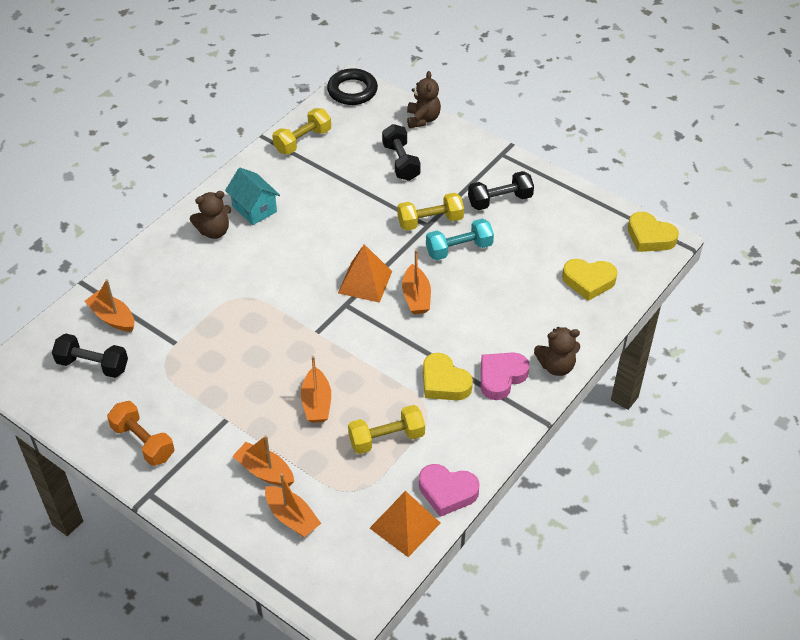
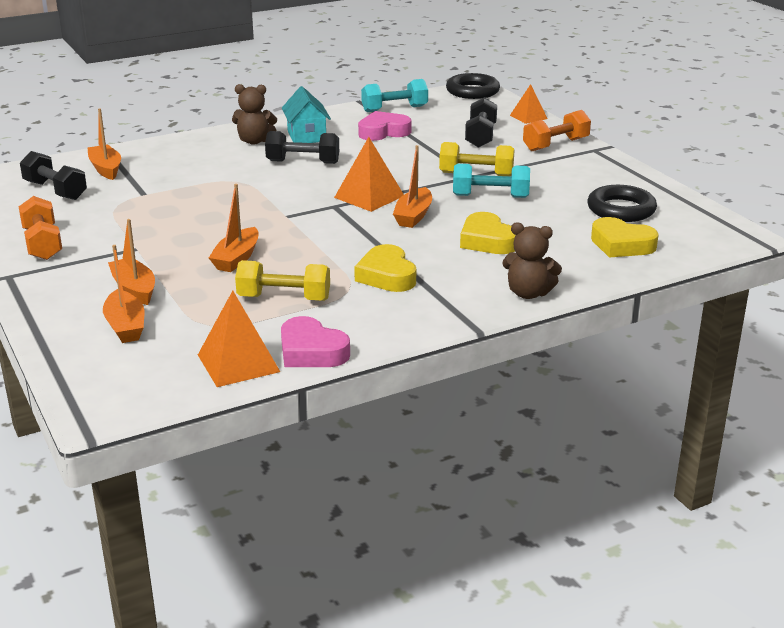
camera: 25 degrees right, 20 degrees down
yellow dumbbell [272,108,331,154] -> turquoise dumbbell [361,79,428,112]
brown teddy bear [407,71,441,128] -> orange pyramid [510,84,547,124]
black dumbbell [468,171,534,210] -> black dumbbell moved to [265,131,339,164]
pink heart [481,352,529,400] -> pink heart moved to [358,111,412,141]
yellow heart [628,212,679,252] -> yellow heart moved to [460,212,516,254]
none -> orange dumbbell [523,110,591,151]
none -> black ring [587,185,657,222]

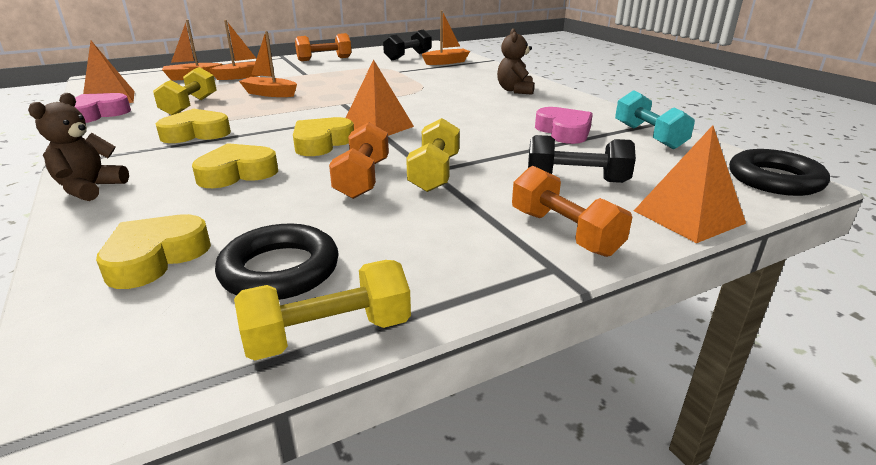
camera: 90 degrees right, 0 degrees up
black dumbbell [265,131,339,164] -> none
turquoise house [282,86,331,143] -> none
orange boat [393,145,432,228] -> yellow heart [293,117,354,156]
turquoise dumbbell [453,164,530,198] -> orange dumbbell [329,122,389,199]
orange pyramid [510,84,547,124] -> orange pyramid [634,125,746,243], size x1.58
none -> yellow dumbbell [234,260,411,360]

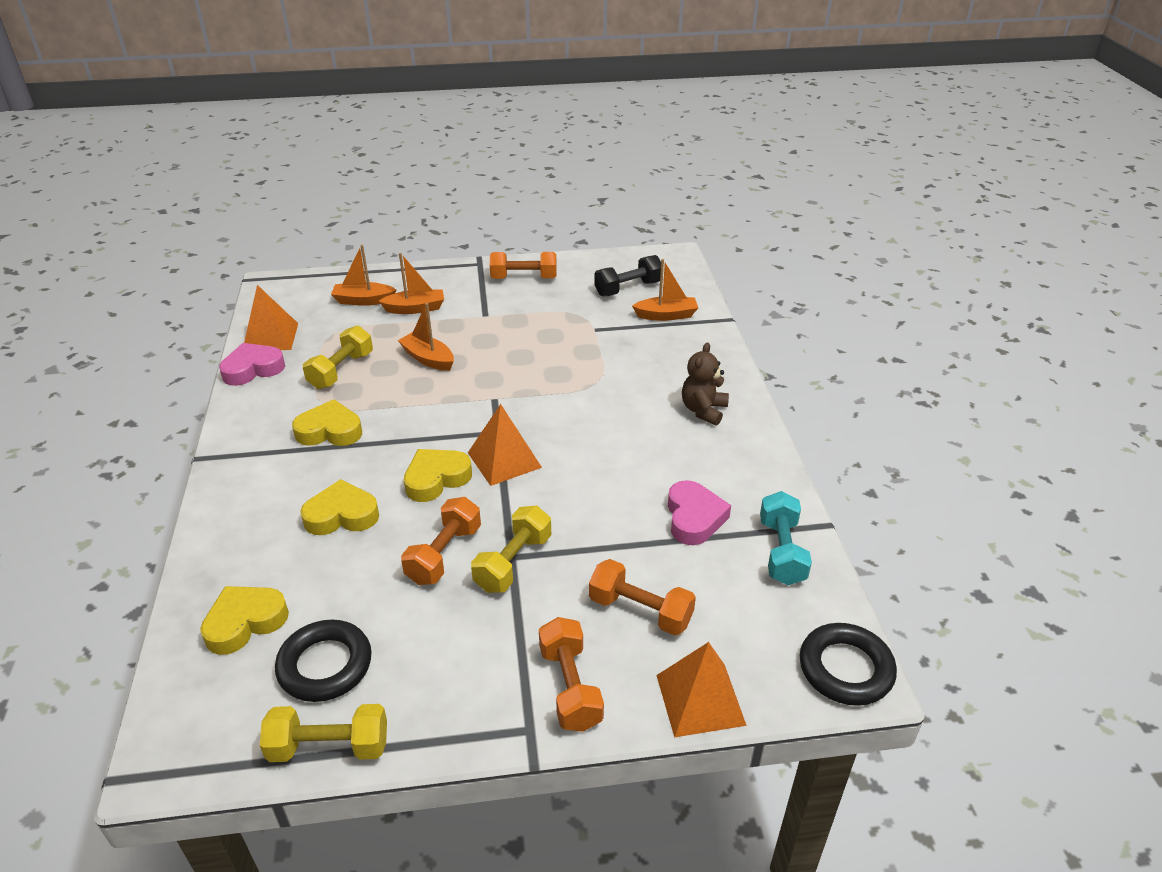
camera: 20 degrees right, 10 degrees up
brown teddy bear [28,93,129,201] -> none
black dumbbell [528,135,636,183] -> orange dumbbell [589,559,696,636]

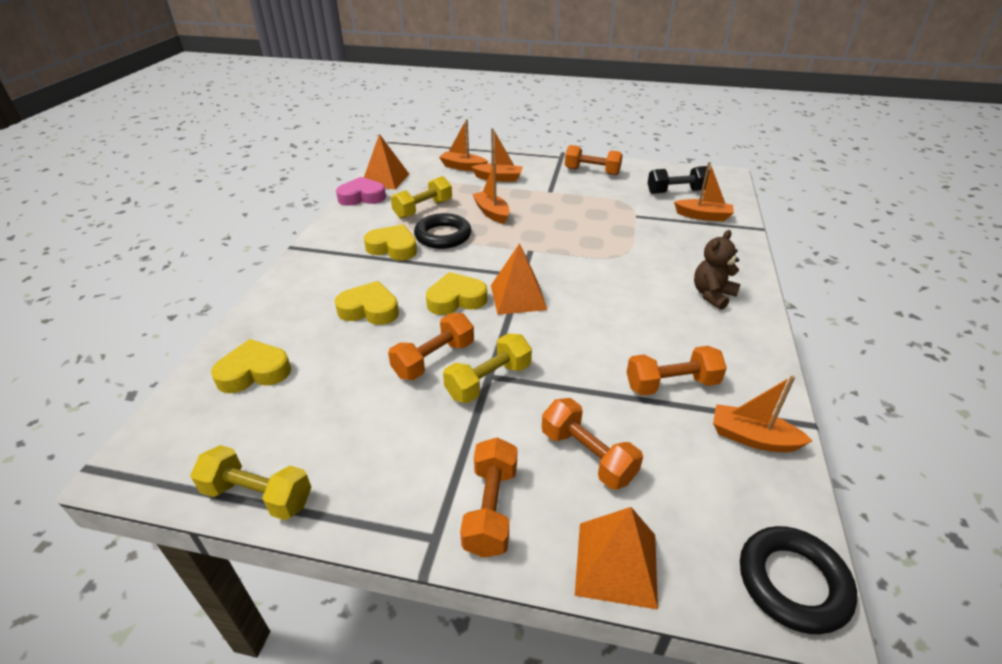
camera: 20 degrees right, 0 degrees up
black ring [275,620,372,702] -> black ring moved to [414,213,471,249]
pink heart [668,480,731,545] -> orange dumbbell [627,346,727,396]
turquoise dumbbell [760,491,812,585] -> orange boat [713,376,813,452]

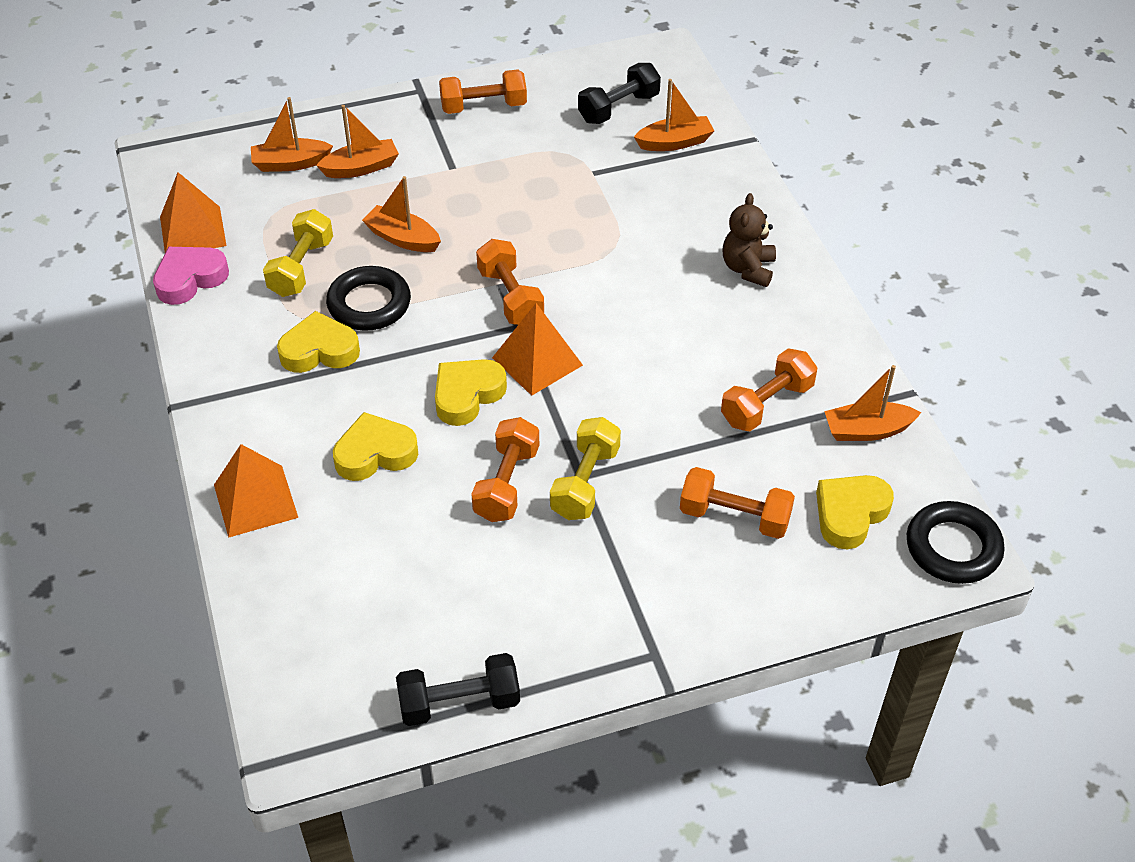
camera: 30 degrees left, 10 degrees up
yellow dumbbell [190,445,311,520] -> black dumbbell [396,653,520,726]
yellow heart [211,339,291,393] -> yellow heart moved to [816,475,894,549]
orange dumbbell [460,437,518,558] -> orange dumbbell moved to [476,239,544,325]
orange pyramid [575,507,658,610] -> orange pyramid moved to [214,444,298,538]

